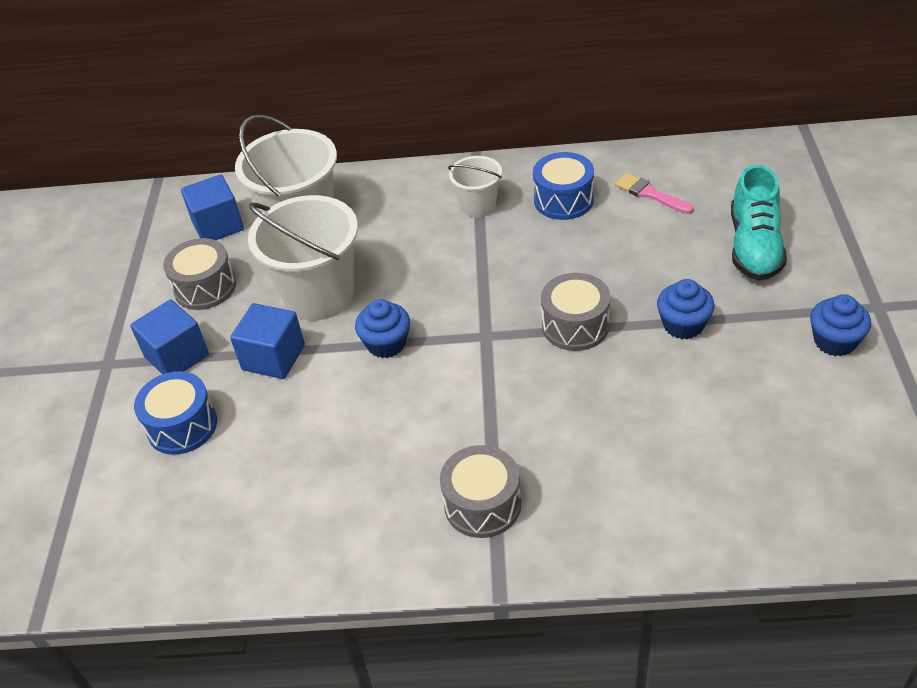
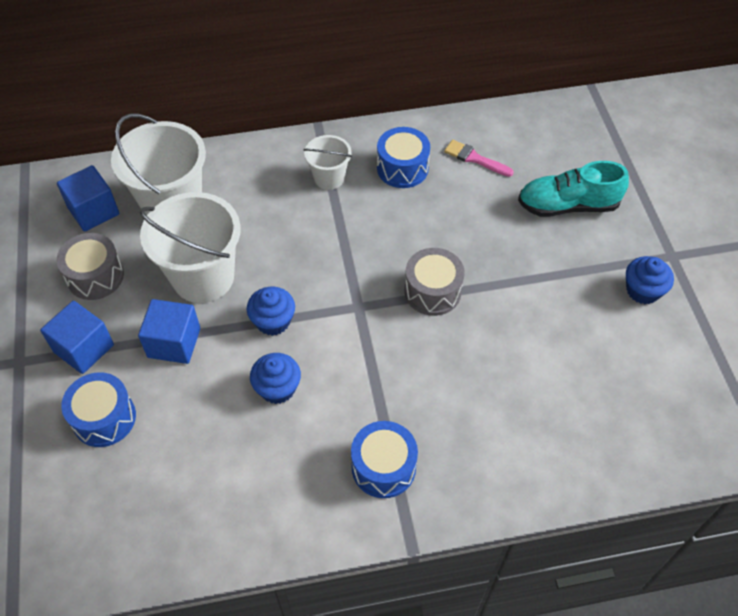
camera: 15 degrees left, 10 degrees up
grey drum [440,445,521,538] -> blue drum [351,421,418,498]
blue cupcake [657,279,714,339] -> blue cupcake moved to [250,353,301,404]
turquoise shoe [731,165,787,281] -> turquoise shoe turned 90 degrees clockwise [518,161,629,217]

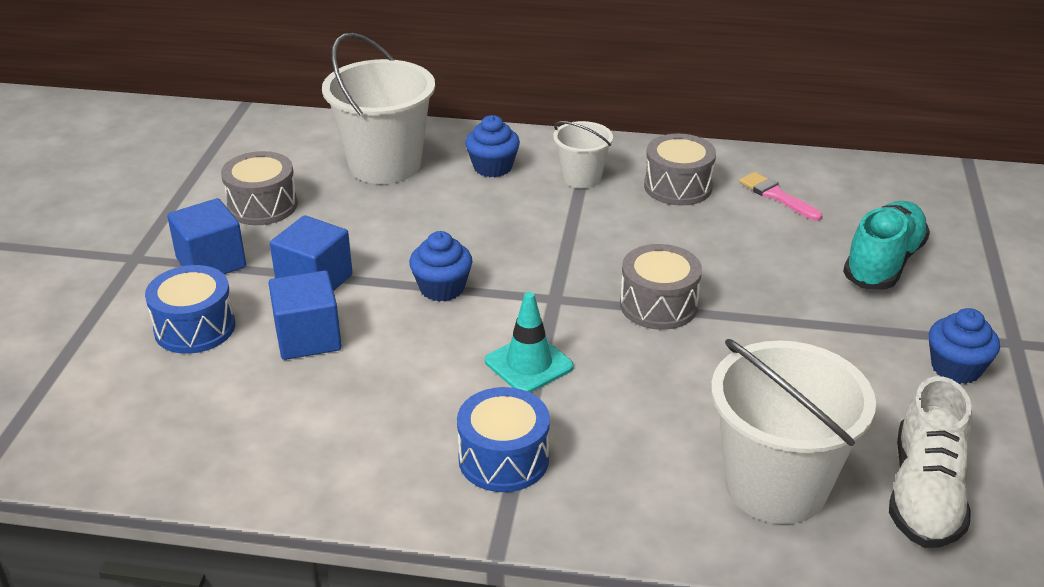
camera: 20 degrees right, 20 degrees down
blue cube [57,165,119,231] -> blue cube moved to [269,270,342,360]
white bucket [140,192,241,303] -> white bucket moved to [711,339,876,524]
blue cupcake [250,353,301,404] -> blue cupcake moved to [465,115,520,177]
blue drum [377,127,430,188] -> grey drum [644,134,716,206]
turquoise shoe [518,161,629,217] -> turquoise shoe turned 105 degrees clockwise [843,201,930,290]
none -> turquoise traffic cone [485,292,574,393]
none -> white shoe [889,376,972,548]

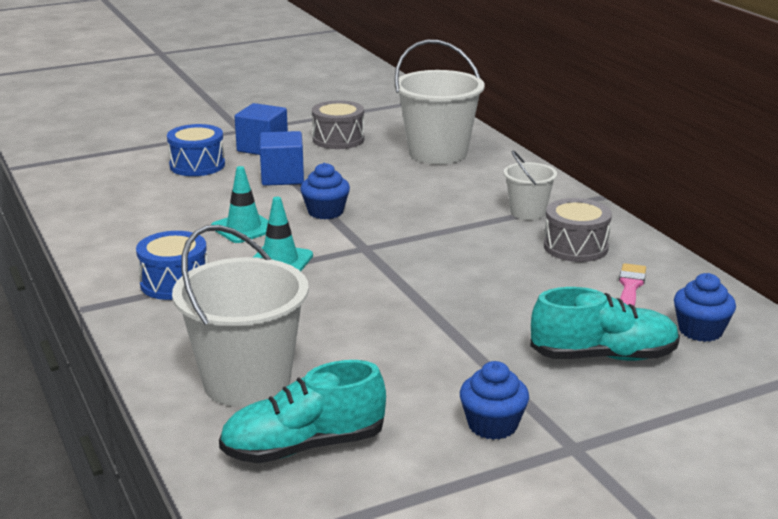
camera: 55 degrees right, 10 degrees down
blue cube [269,270,342,360] -> none
blue cupcake [465,115,520,177] -> blue cupcake moved to [674,273,736,342]
grey drum [620,244,702,330] -> none
white shoe [889,376,972,548] -> turquoise shoe [219,360,386,463]
none -> turquoise traffic cone [211,166,269,243]

